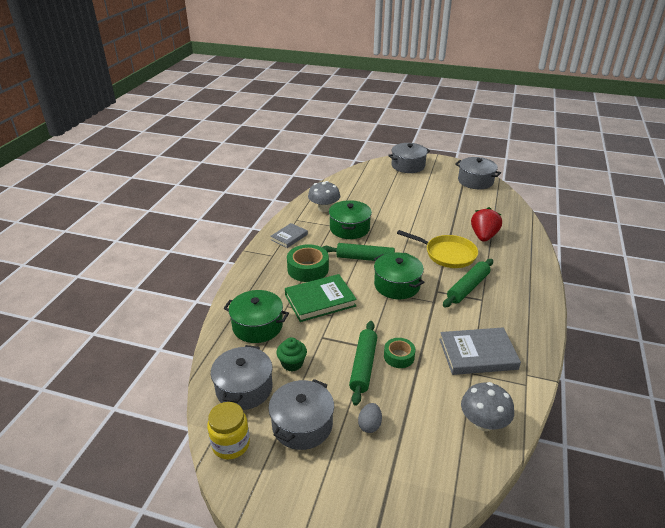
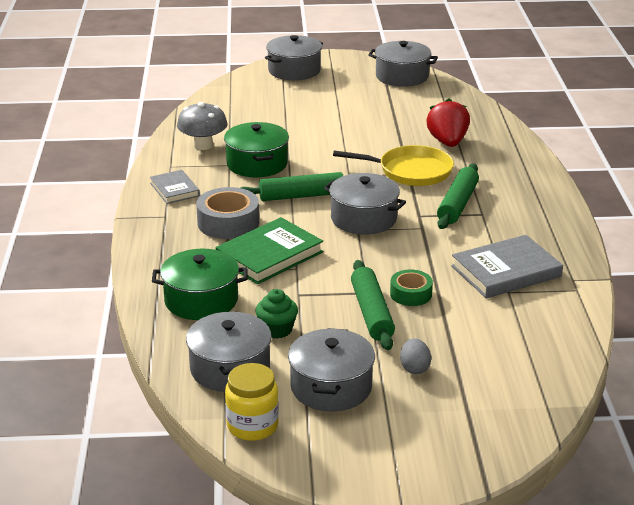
camera: 20 degrees left, 5 degrees down
grey book [270,223,308,248] -> grey book turned 45 degrees counterclockwise [150,170,200,204]
green tape [287,244,329,282] -> grey tape [196,187,259,239]
green pot [374,253,424,299] -> grey pot [324,173,406,235]
grey mushroom [461,382,514,431] -> none

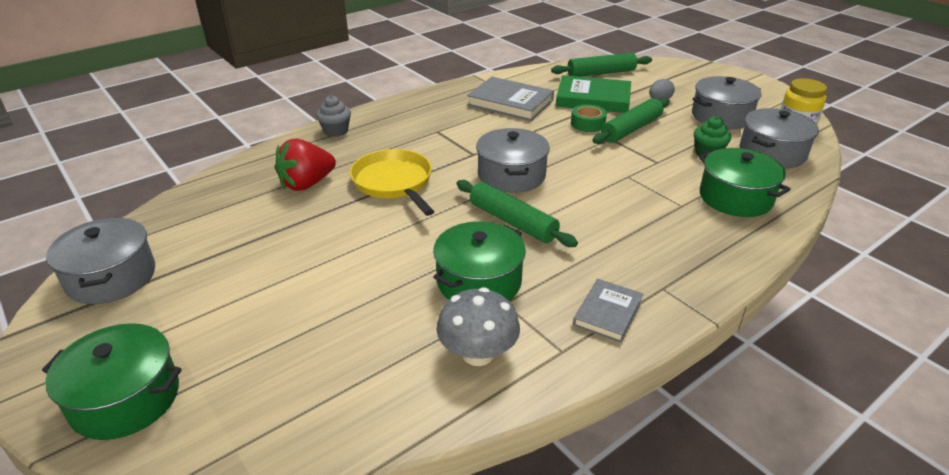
camera: 125 degrees left, 5 degrees up
grey tape [196,187,259,239] -> none
green book [216,217,323,284] -> green book moved to [556,75,631,113]
grey pot [265,35,323,80] -> green pot [42,323,182,440]
green rolling pin [437,164,479,229] -> green rolling pin moved to [551,53,652,77]
none -> grey cupcake [316,95,351,137]

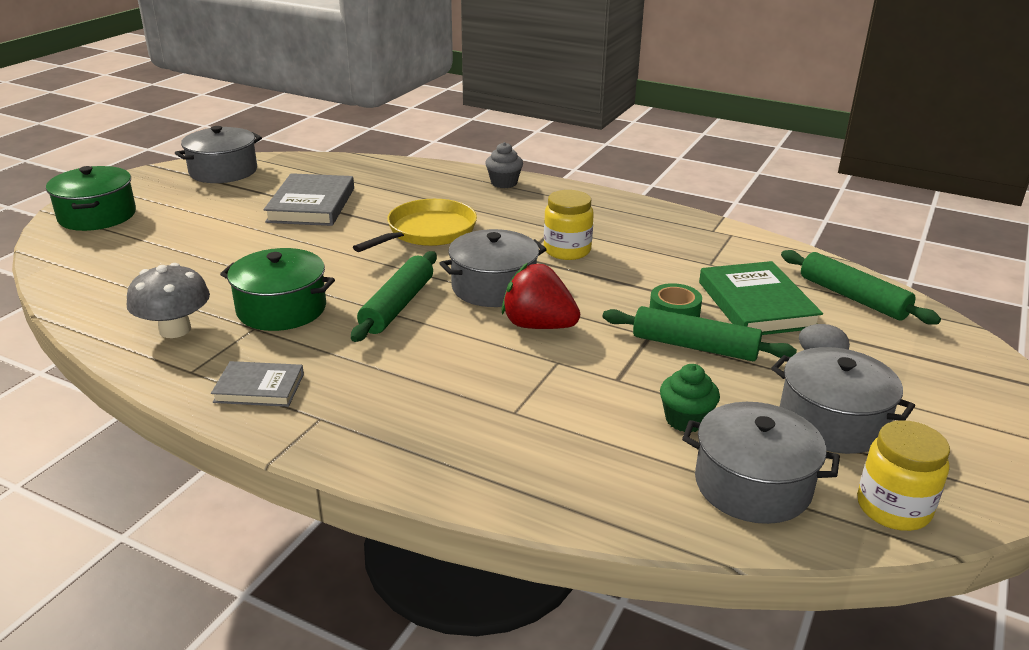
camera: 65 degrees right, 5 degrees down
red strawberry [275,139,336,191] -> red strawberry moved to [502,263,580,329]
grey book [467,77,554,121] -> grey book moved to [264,173,354,226]
green pot [699,148,791,217] -> none
none -> yellow jar [544,190,594,260]

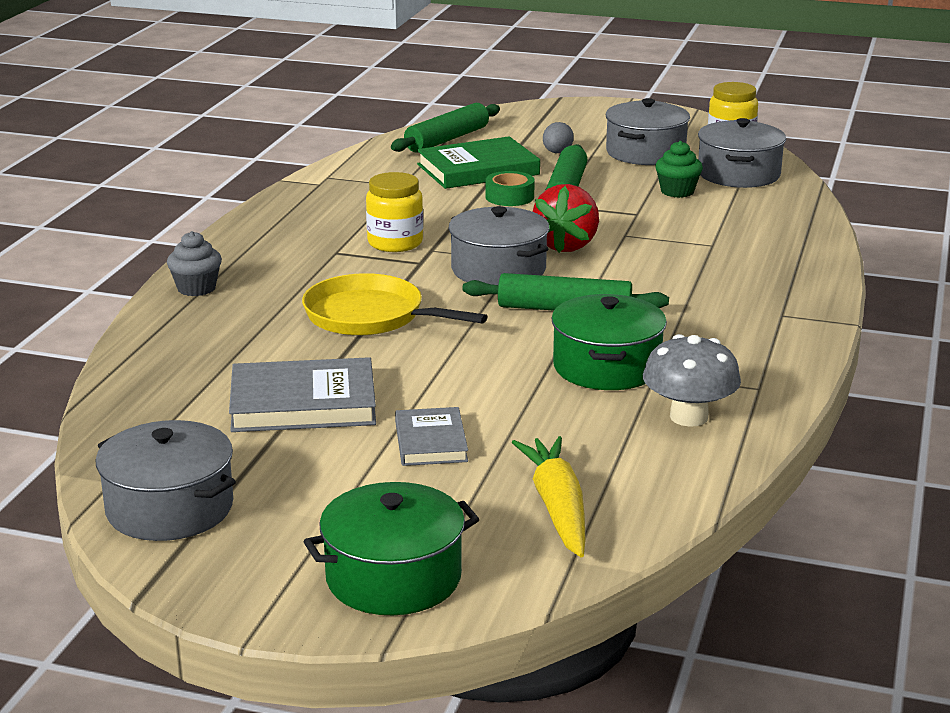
camera: 100 degrees left, 5 degrees down
grey book [211,361,304,407] -> grey book moved to [395,407,468,466]
none -> yellow carrot [512,436,585,557]

